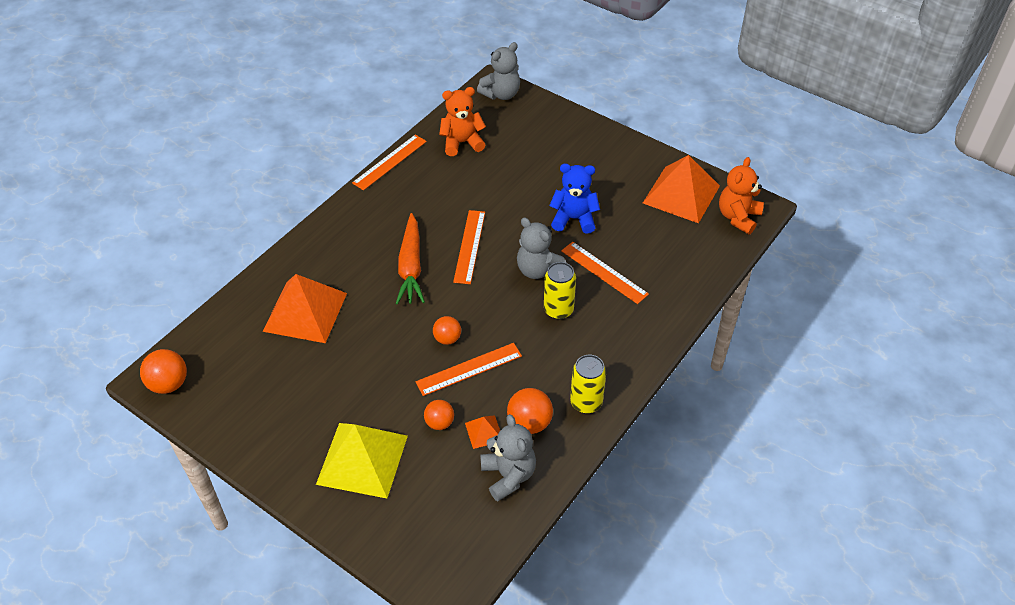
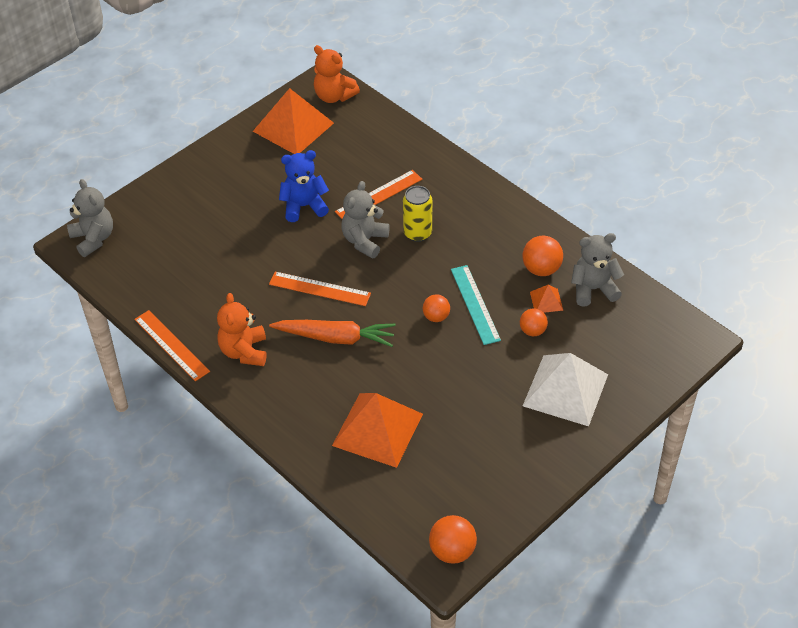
camera: 80 degrees left, 0 degrees up
yellow pyramid [316,423,408,498] -> white pyramid [523,353,608,426]
orange ruler [416,343,522,396] -> turquoise ruler [451,265,501,345]
orange teddy bear [439,87,486,156] -> orange teddy bear moved to [217,293,267,366]
grey teddy bear [517,217,566,279] -> grey teddy bear turned 150 degrees clockwise [341,181,390,259]
blue teddy bear [549,163,600,234] -> blue teddy bear turned 60 degrees clockwise [279,150,329,222]
yellow can [570,355,606,414] -> none

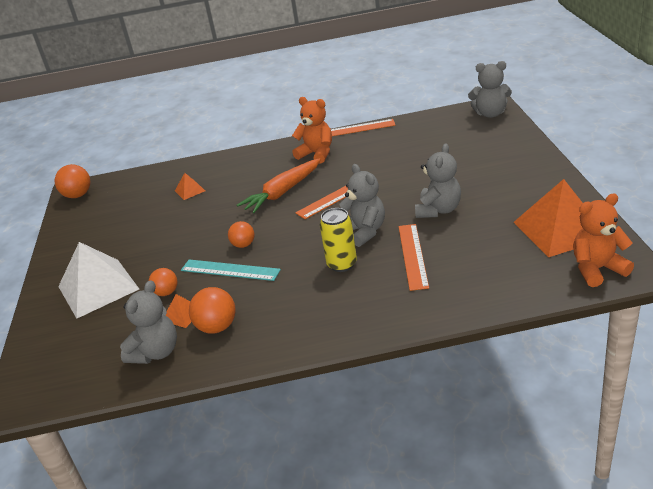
camera: 130 degrees right, 15 degrees down
blue teddy bear [279,150,329,222] -> grey teddy bear [415,143,461,218]
orange pyramid [332,393,423,468] -> orange pyramid [175,173,205,200], size x0.44

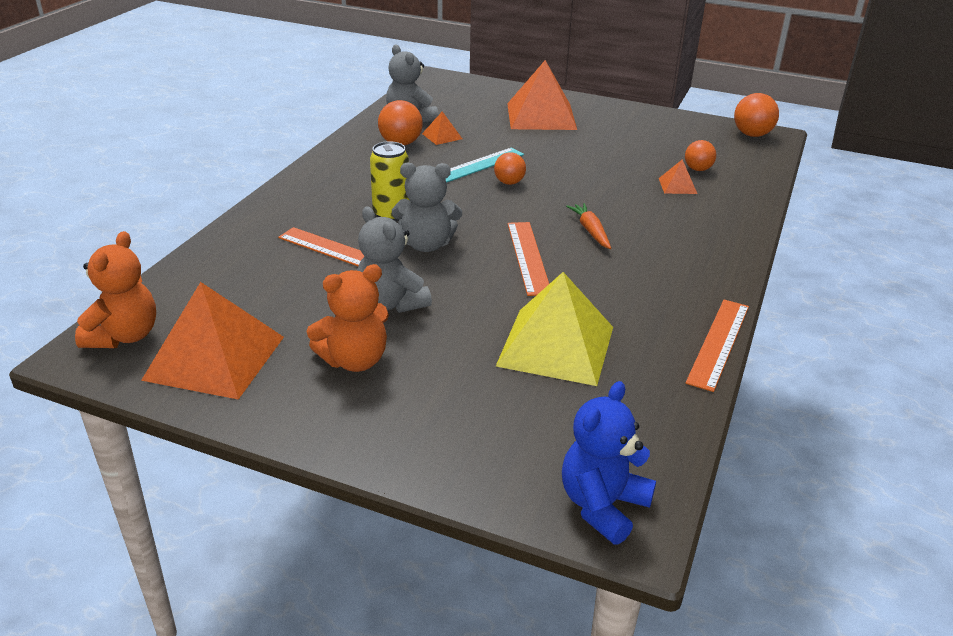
camera: 115 degrees right, 0 degrees up
white pyramid [58,242,139,319] -> orange pyramid [507,60,577,130]
orange ball [149,268,178,296] -> orange ball moved to [685,140,716,171]
orange carrot [237,158,321,213] -> orange carrot [566,203,611,249], size x0.58
orange teddy bear [292,97,332,163] -> orange teddy bear moved to [306,264,389,372]
grey teddy bear [468,61,512,118] -> blue teddy bear [562,381,656,545]
none -> yellow pyramid [496,272,613,386]

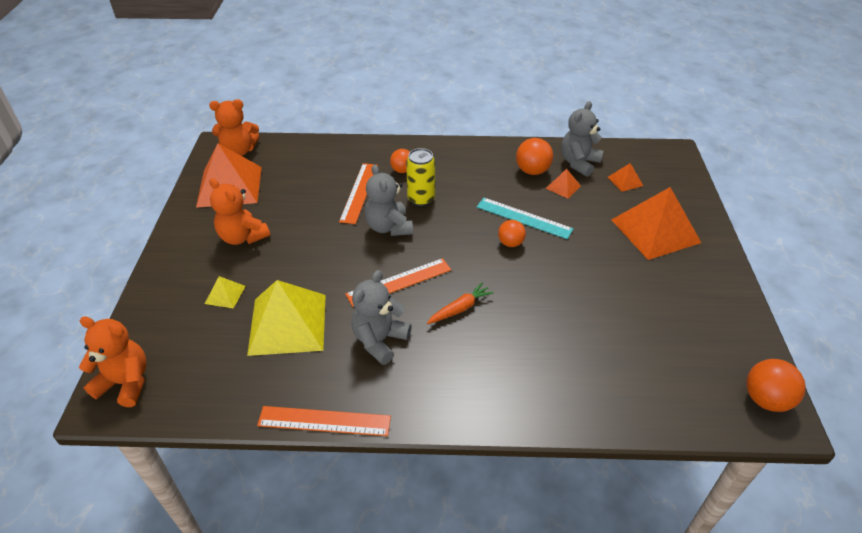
camera: 70 degrees right, 10 degrees up
grey teddy bear [357,206,432,313] -> grey teddy bear moved to [351,270,412,365]
blue teddy bear [562,381,656,545] -> orange teddy bear [79,316,147,407]
orange pyramid [659,159,697,194] -> orange pyramid moved to [608,163,643,192]
orange ball [685,140,716,171] -> orange ball moved to [390,149,410,173]
none -> yellow pyramid [205,276,246,309]

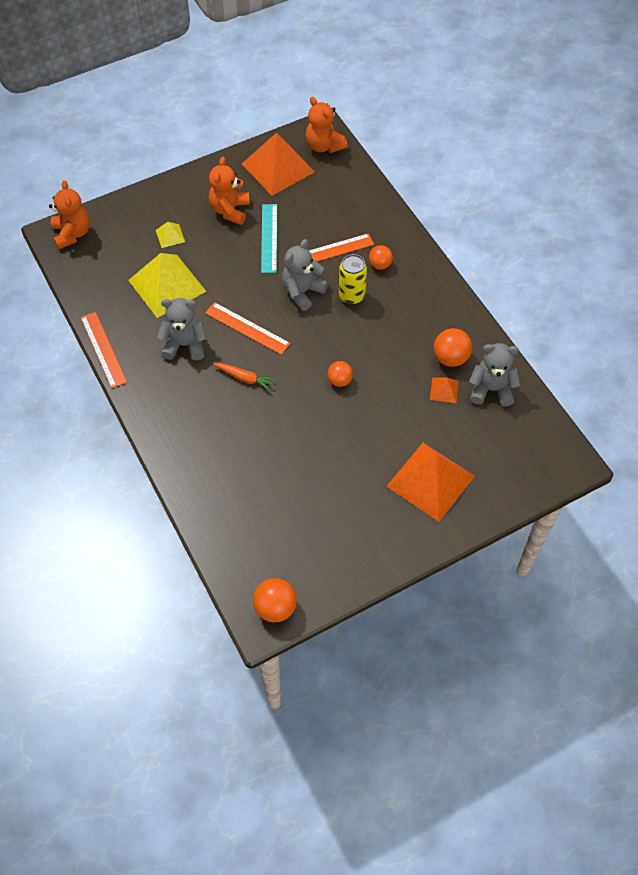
camera: 60 degrees right, 15 degrees up
turquoise ruler [477,198,574,239] -> turquoise ruler moved to [261,204,277,273]
orange pyramid [608,163,643,192] -> none

